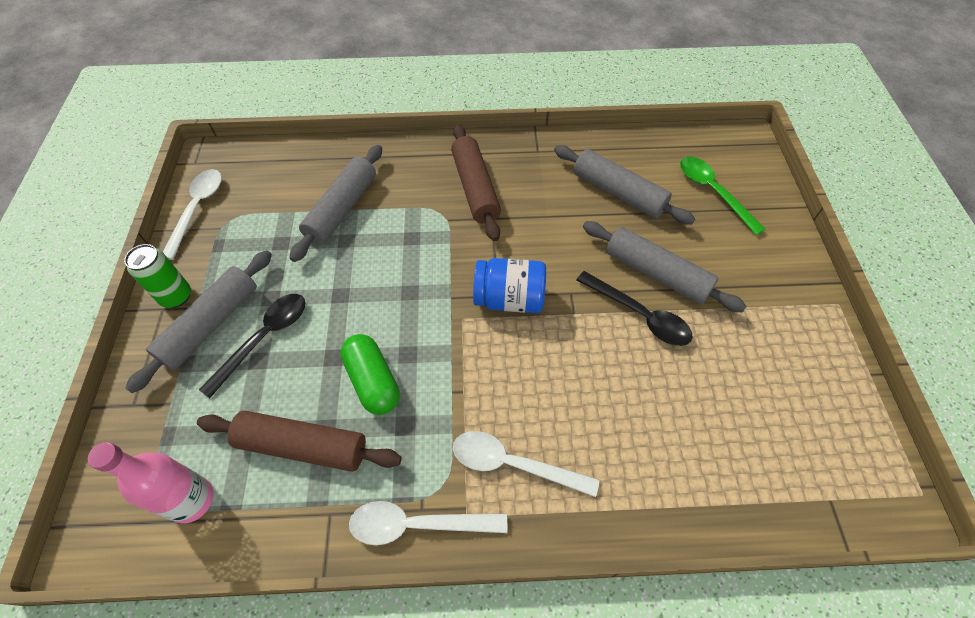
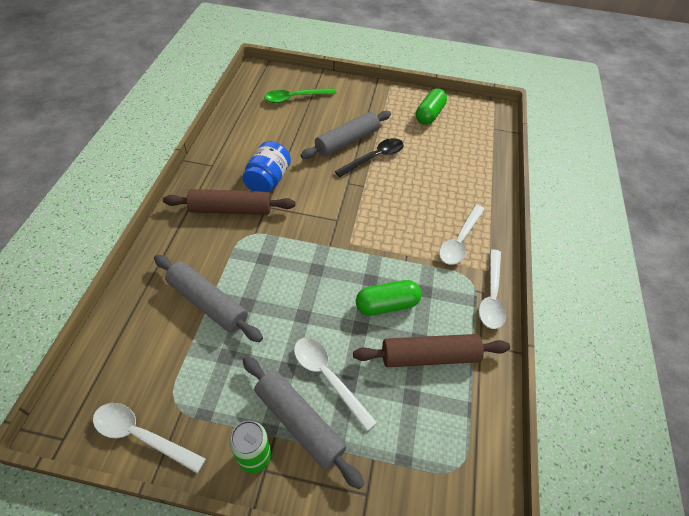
camera: 80 degrees left, 5 degrees down
pink bottle [88,442,214,524] -> none
brown rolling pin [197,411,402,472] -> brown rolling pin turned 60 degrees clockwise [353,334,510,367]
black spoon [199,294,305,398] -> white spoon [294,338,377,431]
blue jar [473,258,546,313] -> blue jar moved to [242,141,291,192]
grey rolling pin [554,145,695,225] -> none
none -> green capsule [416,89,447,125]

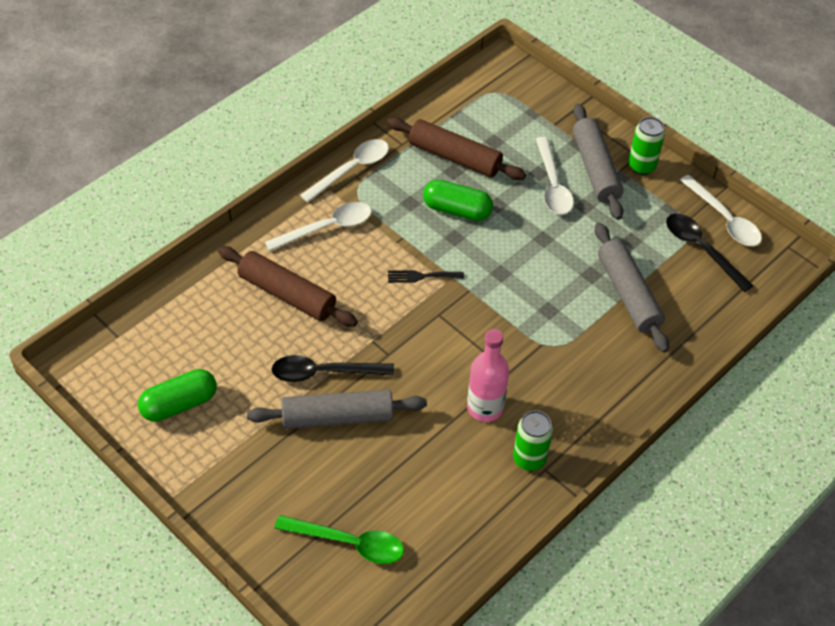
camera: 145 degrees left, 0 degrees up
brown rolling pin [163,189,295,215] -> brown rolling pin moved to [218,246,358,327]
blue jar [242,141,291,192] -> pink bottle [467,329,509,422]
none -> black fork [388,270,464,283]
none -> green can [513,410,553,471]
none -> black spoon [666,213,754,292]

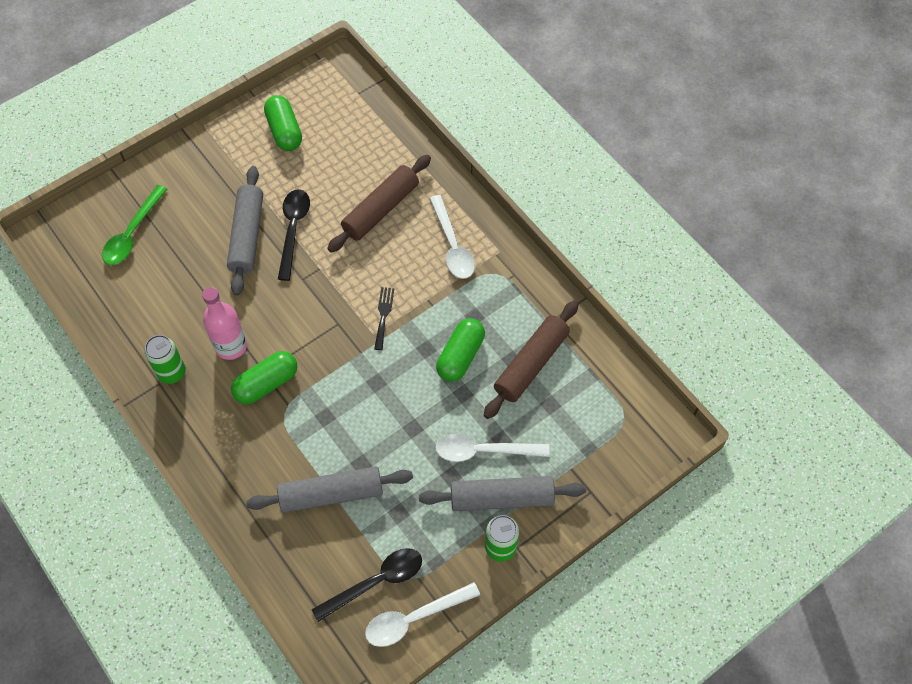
camera: 100 degrees right, 10 degrees up
white spoon [300,139,389,202] -> none
none -> green capsule [231,351,297,404]

